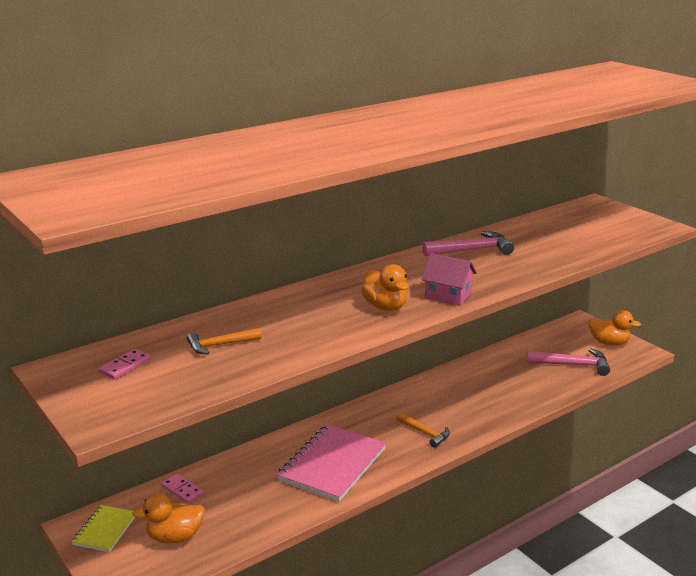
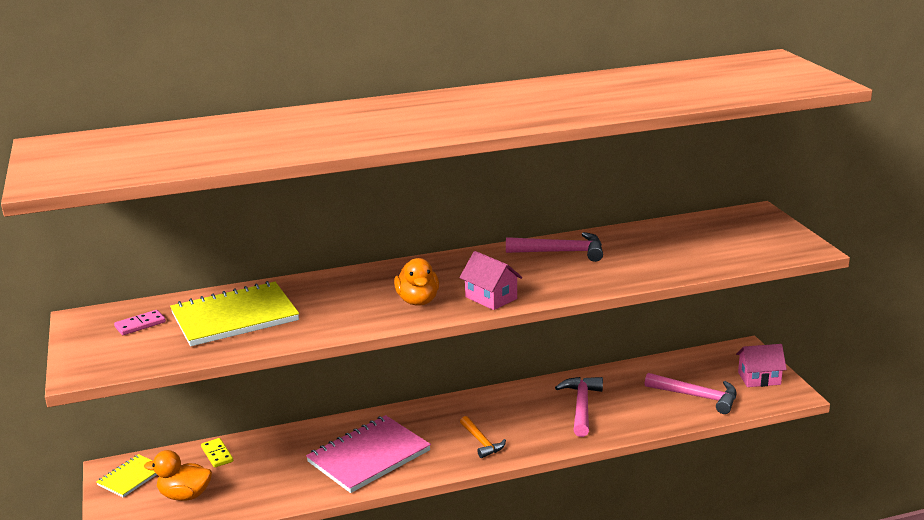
camera: 20 degrees right, 0 degrees up
pink domino [161,473,203,503] -> yellow domino [201,438,233,468]
orange hammer [187,328,261,354] -> yellow notebook [170,281,299,346]
orange duck [588,310,641,346] -> pink house [736,344,787,387]
none -> pink hammer [555,377,603,437]

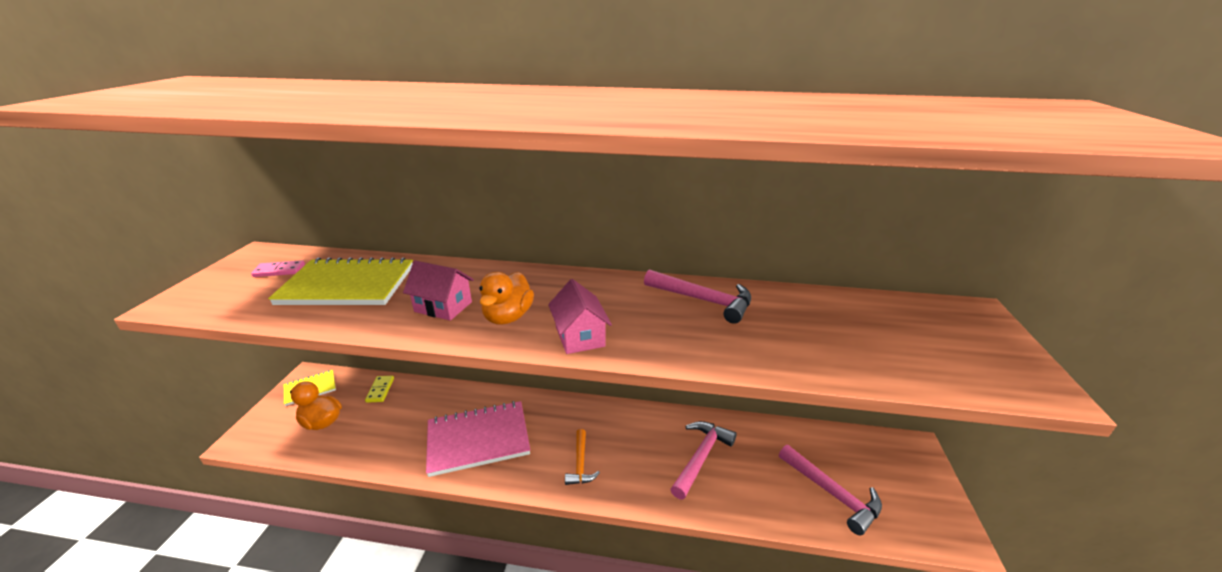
camera: 25 degrees right, 5 degrees up
pink house [736,344,787,387] -> pink house moved to [403,261,474,321]

